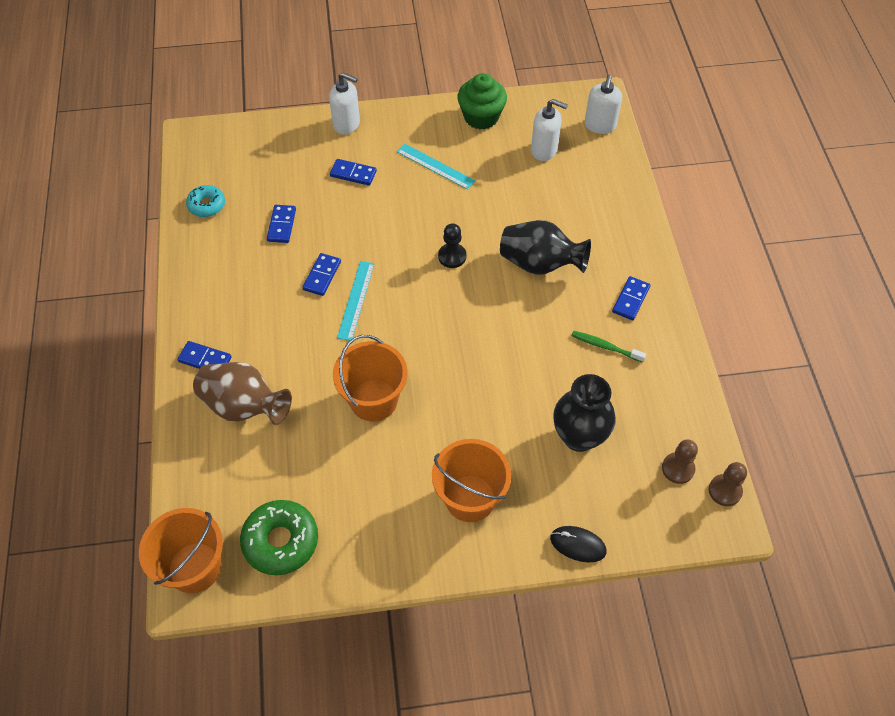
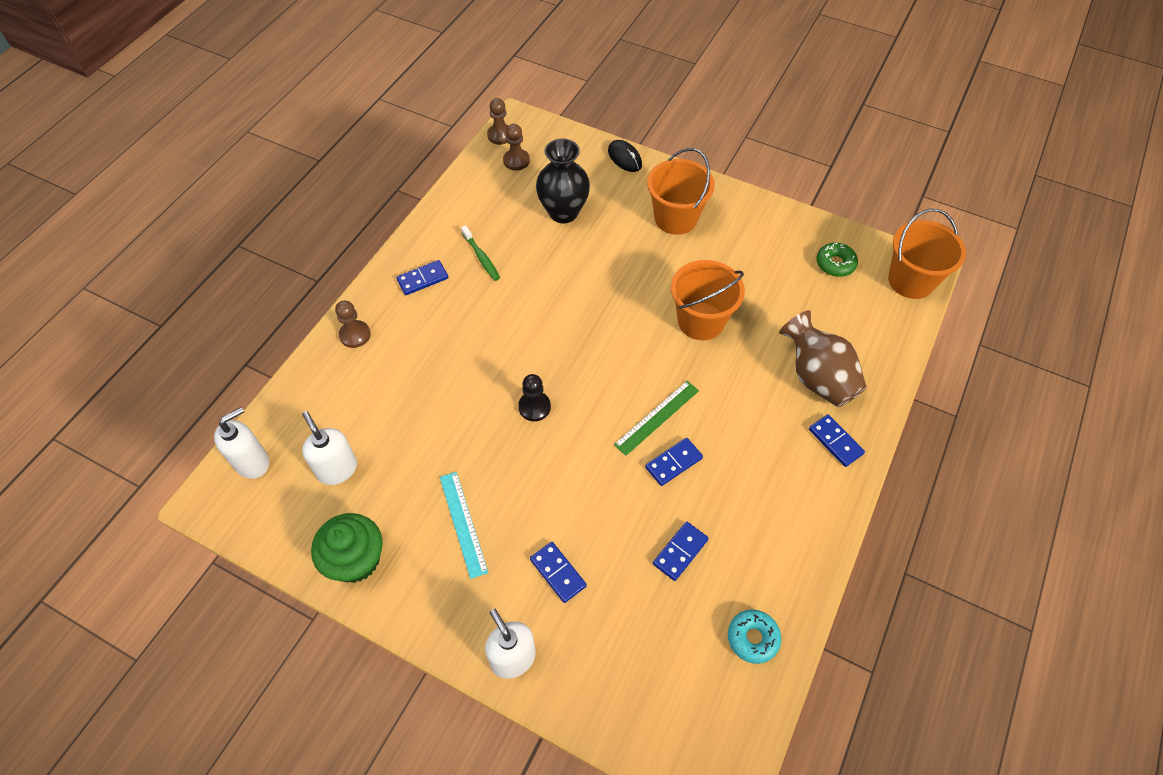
camera: 145 degrees left, 0 degrees up
green donut [240,500,318,575] -> green donut [816,243,858,277], size x0.61
turquoise ruler [337,261,375,341] -> green ruler [614,381,699,456]
black vase [500,220,591,275] -> none
none -> brown pawn [335,301,371,348]

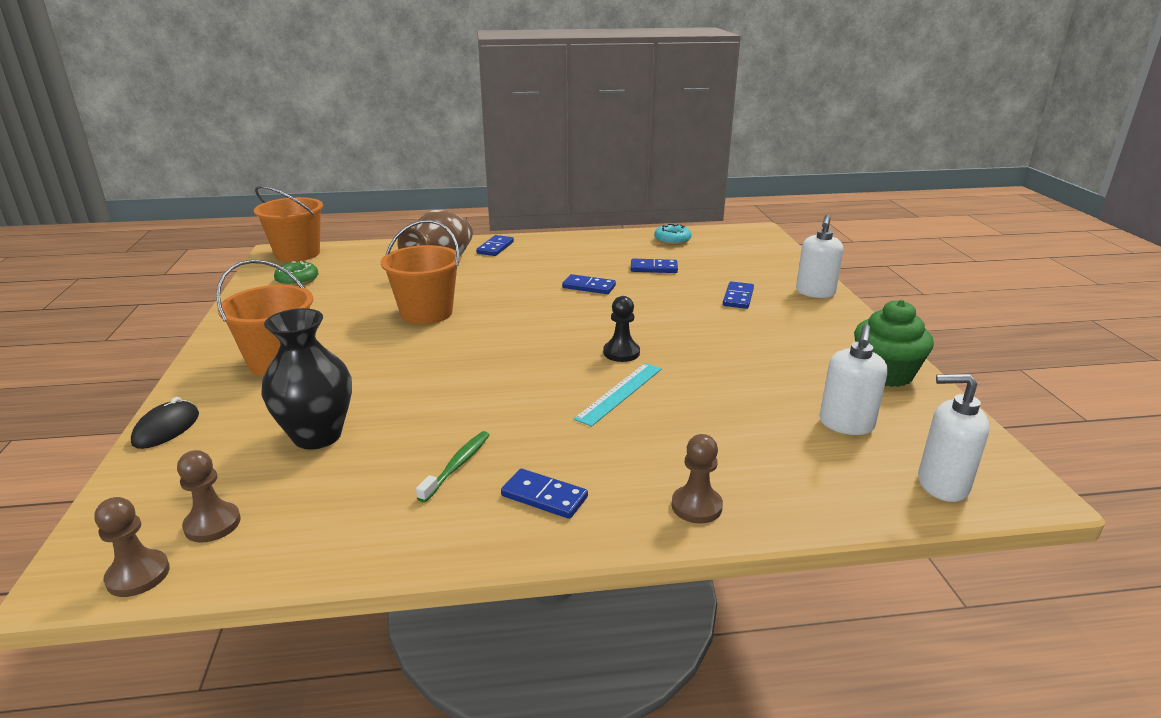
camera: 125 degrees left, 30 degrees down
turquoise ruler [440,472,488,579] -> turquoise ruler moved to [574,363,662,427]
green ruler [614,381,699,456] -> none

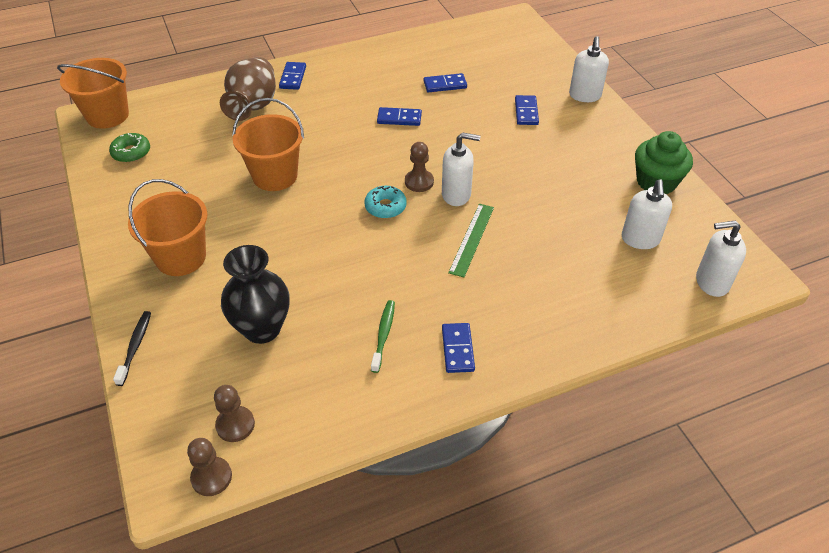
camera: 15 degrees left, 20 degrees up
black mouse [131,397,199,449] -> black toothbrush [113,311,151,386]
blue domino [501,469,588,519] -> blue domino turned 75 degrees clockwise [442,323,475,373]
turquoise ruler [574,363,662,427] -> green ruler [448,204,494,277]
black pawn [603,296,640,362] -> white soap dispenser [442,132,481,206]
turquoise donut [654,224,691,245] -> turquoise donut moved to [364,186,407,219]
brown pawn [672,434,723,523] -> brown pawn moved to [405,142,434,192]

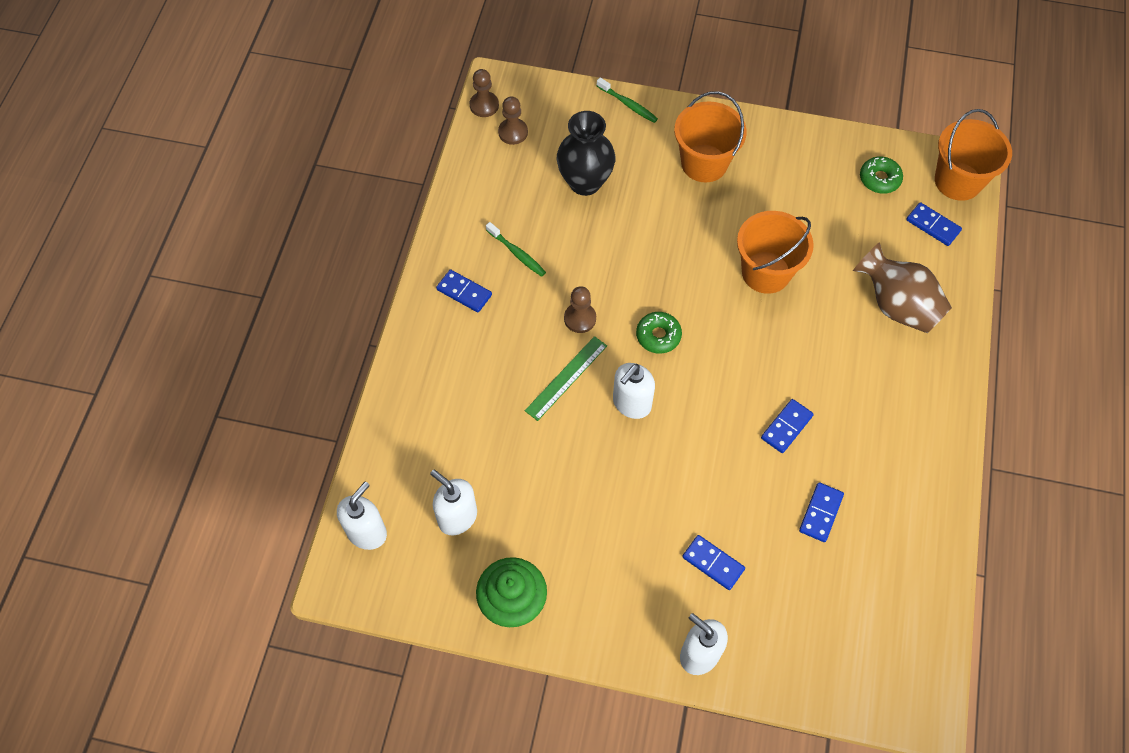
camera: 125 degrees right, 15 degrees up
black toothbrush [113,311,151,386] -> green toothbrush [597,77,658,123]
blue domino [279,62,306,90] -> blue domino moved to [906,202,962,246]
turquoise donut [364,186,407,219] -> green donut [636,312,682,354]
brown pawn [405,142,434,192] -> brown pawn moved to [564,286,596,333]
green ruler [448,204,494,277] -> green ruler turned 75 degrees clockwise [525,336,607,421]

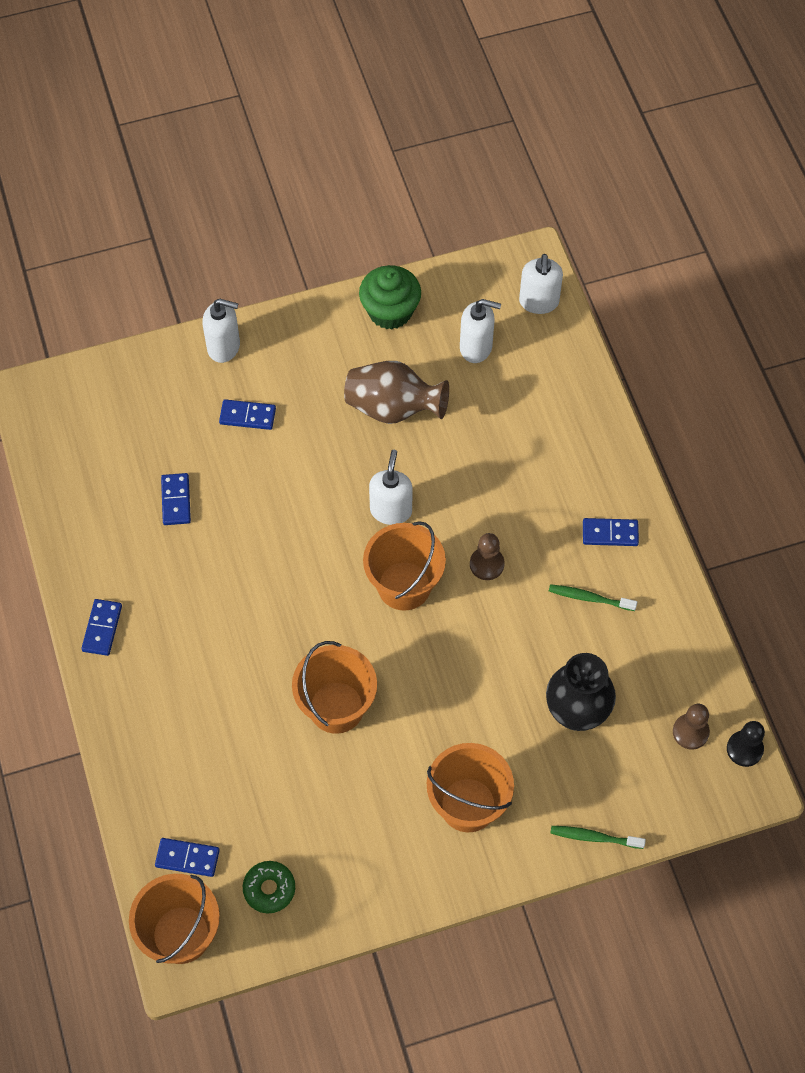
camera: 150 degrees right, 0 degrees up
brown pawn [469,69,499,117] -> black pawn [727,721,765,767]
green ruler [525,336,607,421] -> none
green donut [636,312,682,354] -> orange bucket [363,521,446,611]
blue domino [761,399,814,453] -> blue domino moved to [81,599,122,656]
brown vase [853,242,952,333] -> brown vase moved to [344,361,449,424]

